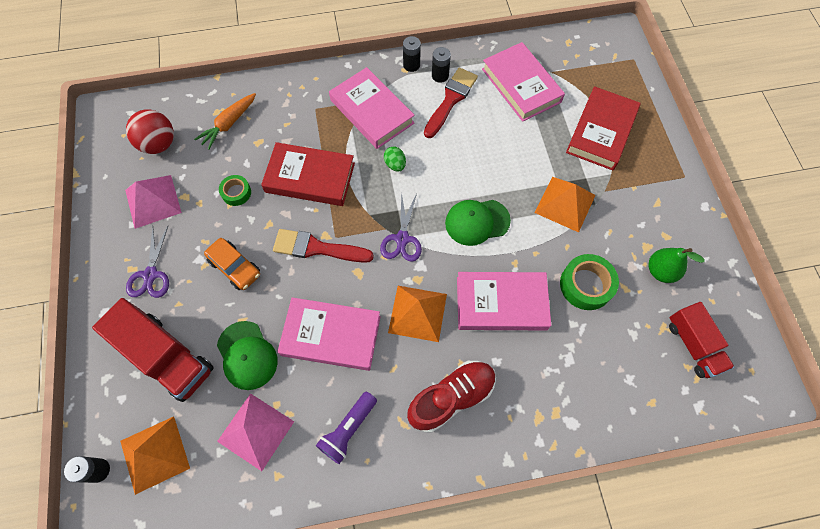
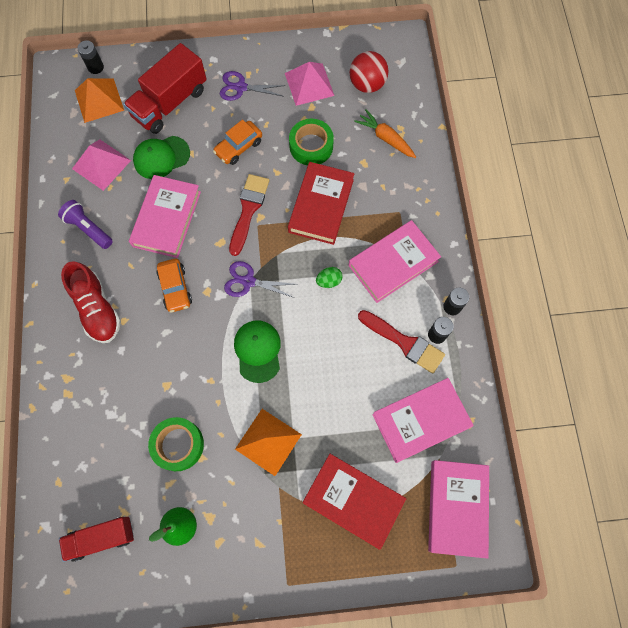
camera: 95 degrees right, 5 degrees up
green tape [219,175,251,206] -> green tape [289,119,334,165], size x1.67
orange pyramid [388,286,447,342] -> orange car [156,259,192,313]
pink book [457,272,551,330] -> pink book moved to [428,460,489,558]

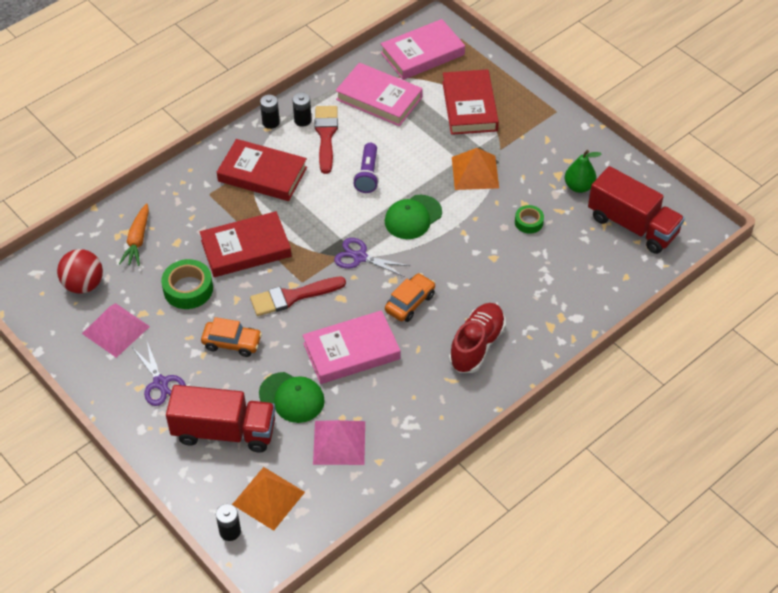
camera: 125 degrees left, 20 degrees down
purple flashlight [58,200,113,249] -> purple flashlight moved to [353,143,379,193]
red truck [59,517,134,562] -> red truck [588,166,685,254], size x1.53
green tape [148,417,204,471] -> green tape [515,205,544,234], size x0.60
purple scissors [224,261,297,298] -> purple scissors turned 135 degrees clockwise [334,238,410,277]
green egg [316,267,342,288] -> none
pink book [348,220,441,303] -> red book [217,139,307,201]

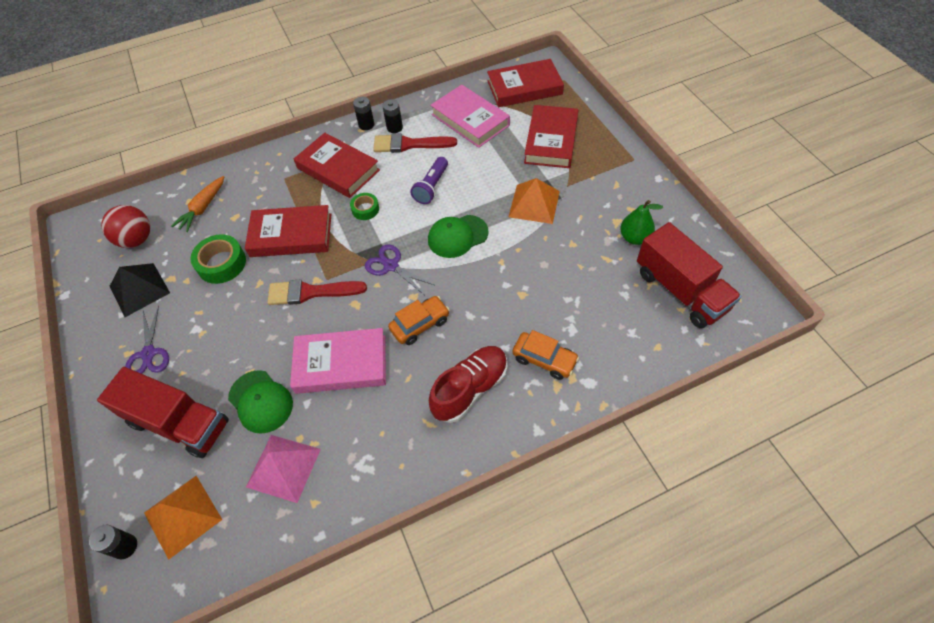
camera: 20 degrees right, 5 degrees up
pink pyramid [82,303,150,358] -> black pyramid [110,263,170,317]
orange car [201,317,262,357] -> orange car moved to [513,330,579,380]
red brush [314,106,338,174] -> red brush turned 105 degrees counterclockwise [373,133,457,153]
pink book [381,19,465,80] -> red book [487,59,564,107]
green tape [515,205,544,234] -> green tape moved to [350,193,379,220]

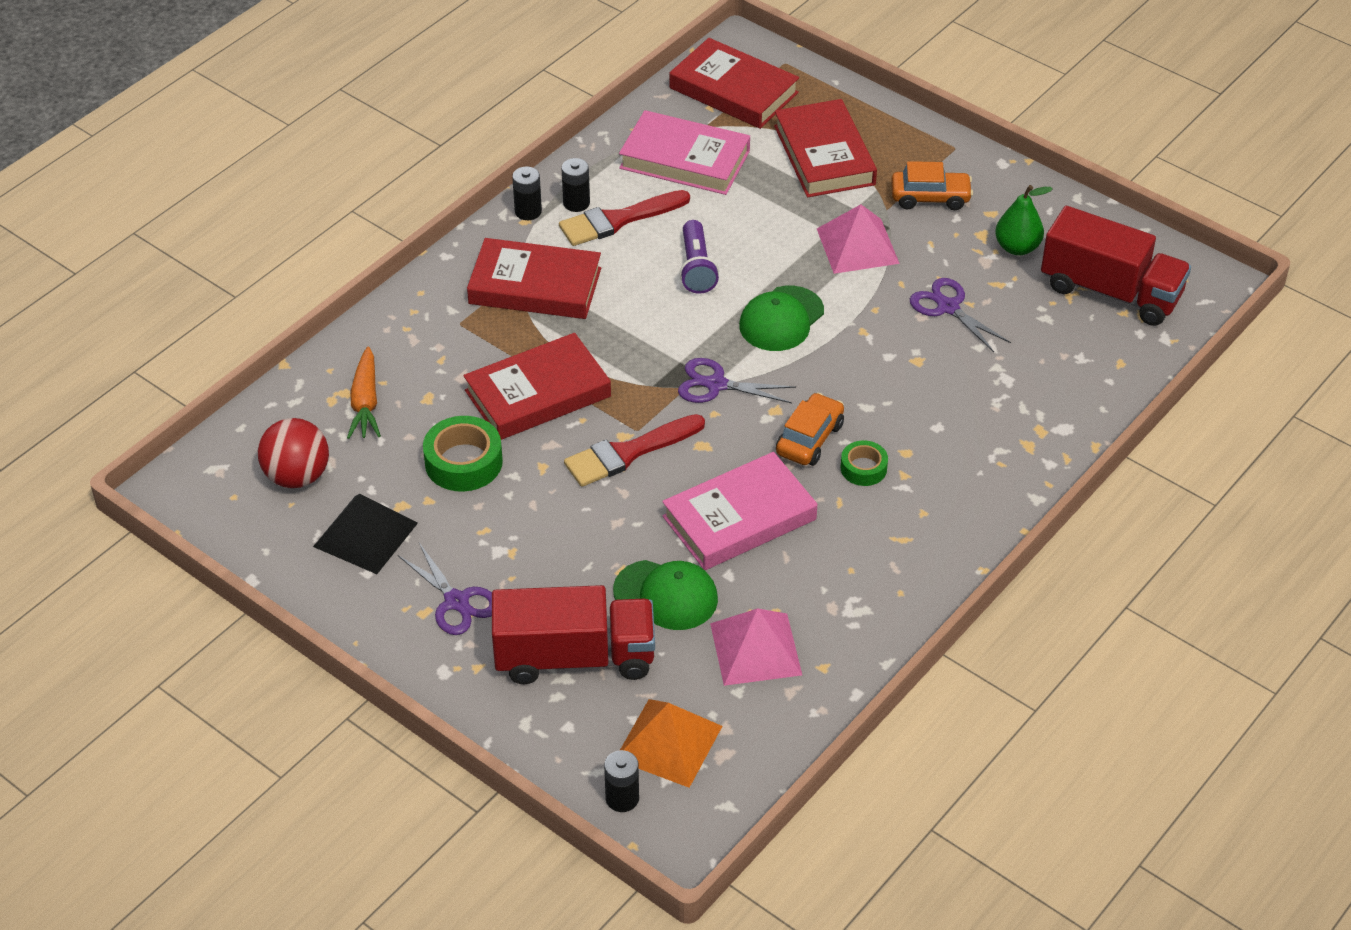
camera: 30 degrees left, 10 degrees down
green tape [350,193,379,220] -> green tape moved to [840,440,888,486]
red shoe [429,346,507,423] -> none
red book [487,59,564,107] -> red book turned 75 degrees clockwise [670,38,799,129]
orange pyramid [509,178,560,224] -> pink pyramid [817,204,900,274]
orange car [513,330,579,380] -> orange car moved to [891,161,973,210]
none -> purple scissors [910,278,1011,352]

